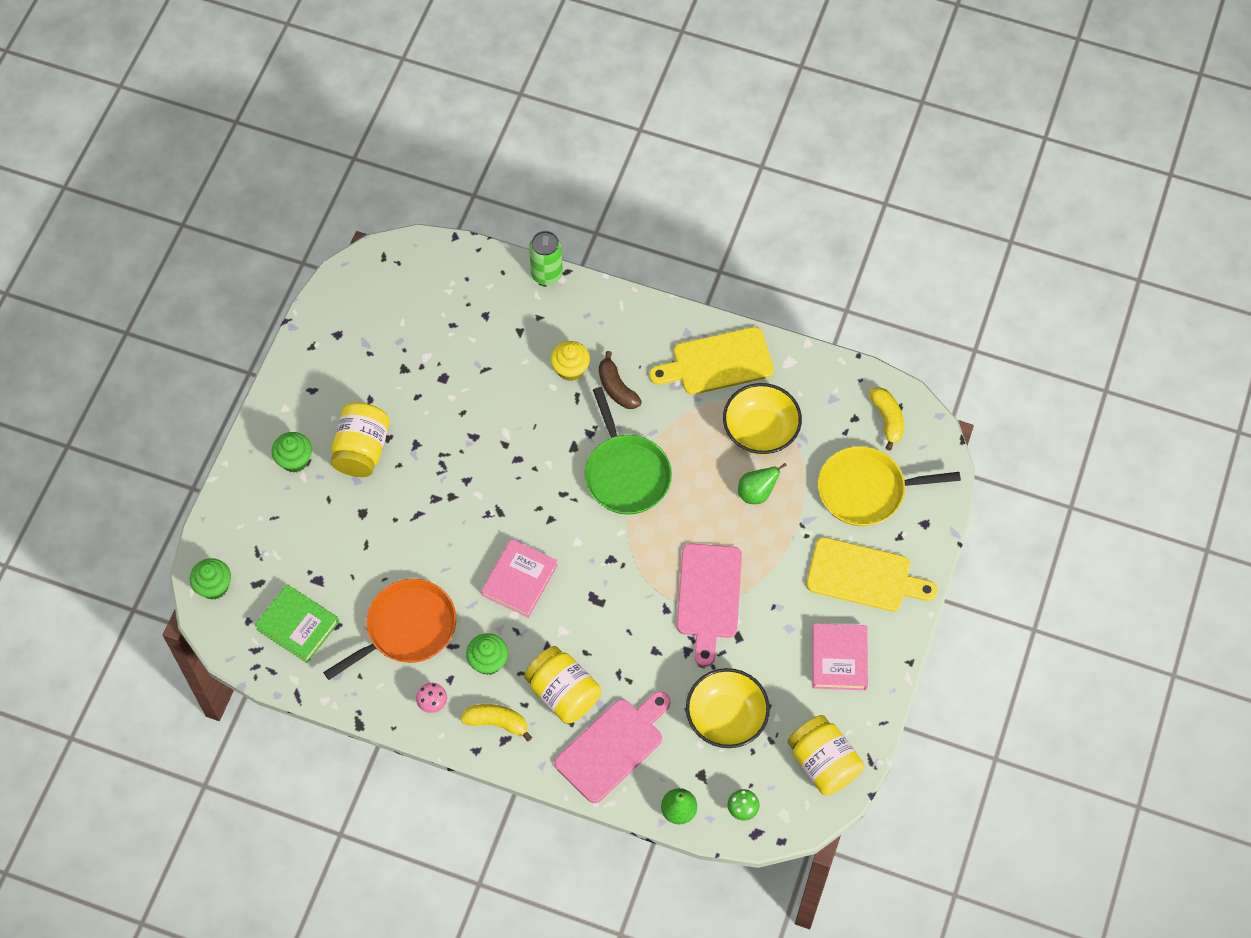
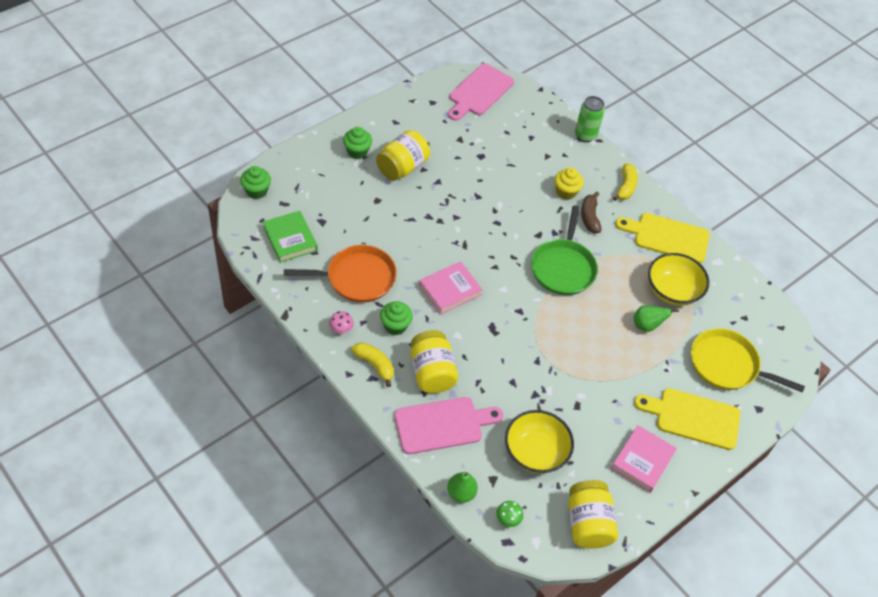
camera: 25 degrees right, 10 degrees down
pink cutting board [677,544,742,667] -> pink cutting board moved to [448,64,514,121]
yellow cutting board [806,537,938,612] -> yellow cutting board turned 150 degrees clockwise [634,388,740,450]
yellow banana [869,387,904,451] -> yellow banana moved to [613,164,638,201]

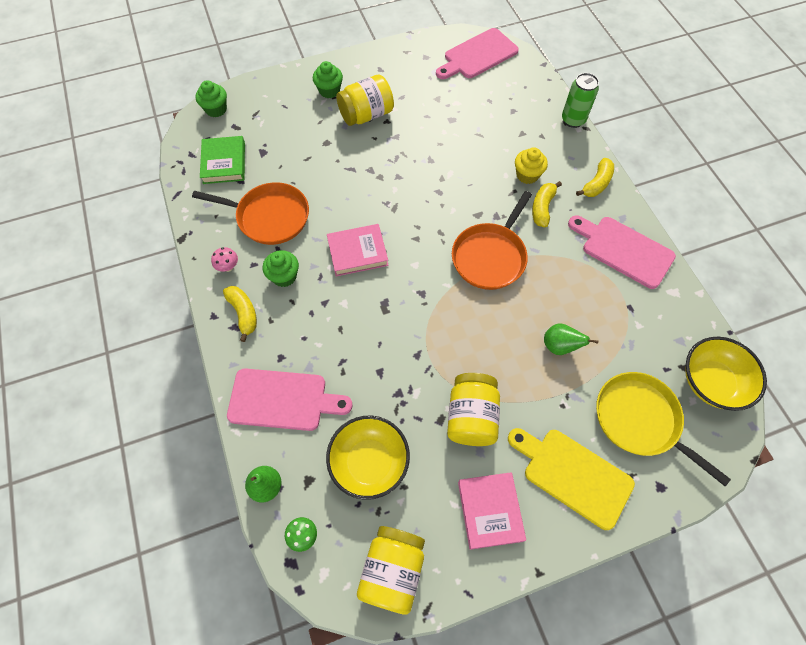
camera: 25 degrees right, 10 degrees up
yellow jar [411,330,458,393] -> yellow jar moved to [447,373,500,446]
green pan [531,206,598,295] -> orange pan [452,191,532,290]
brown banana [581,192,601,233] -> yellow banana [532,181,562,228]
pink book [611,425,677,493] -> pink book turned 60 degrees counterclockwise [458,472,526,550]
yellow cutting board [615,213,710,263] -> pink cutting board [568,215,676,289]
yellow bowl [648,253,709,306] -> yellow bowl moved to [685,337,767,411]

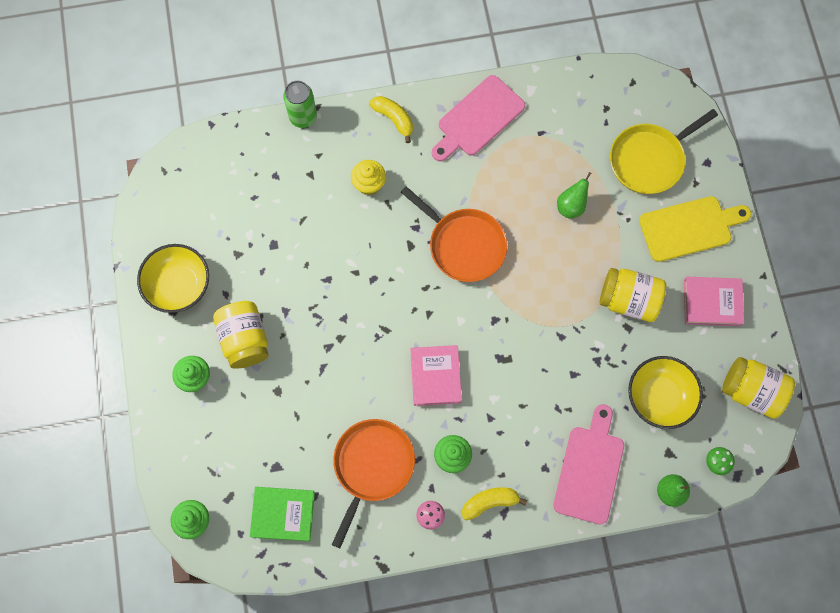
camera: 80 degrees left, 10 degrees up
pink cutting board [436,28,519,79] -> none
yellow cutting board [508,428,635,530] -> yellow cutting board turned 150 degrees counterclockwise [639,196,752,262]
yellow banana [532,181,562,228] -> none
yellow bowl [685,337,767,411] -> yellow bowl moved to [137,244,209,313]

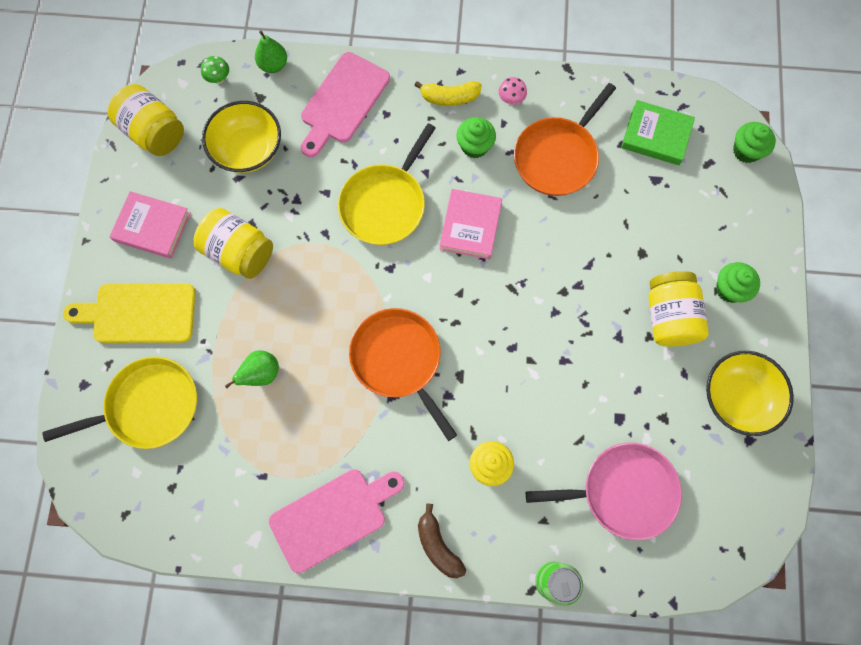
camera: 165 degrees left, 0 degrees up
yellow banana [369,96,413,143] -> brown banana [418,503,466,578]
none -> yellow pan [338,123,435,245]
none -> pink pan [526,442,682,540]

